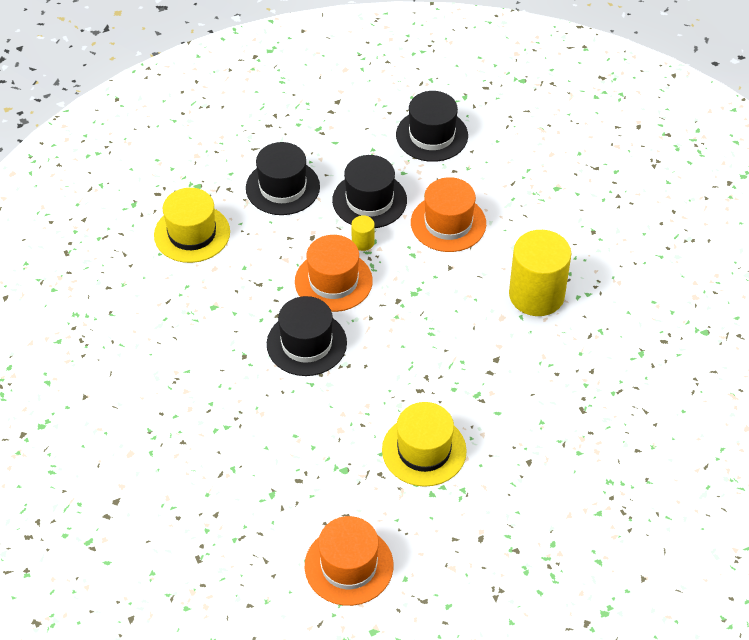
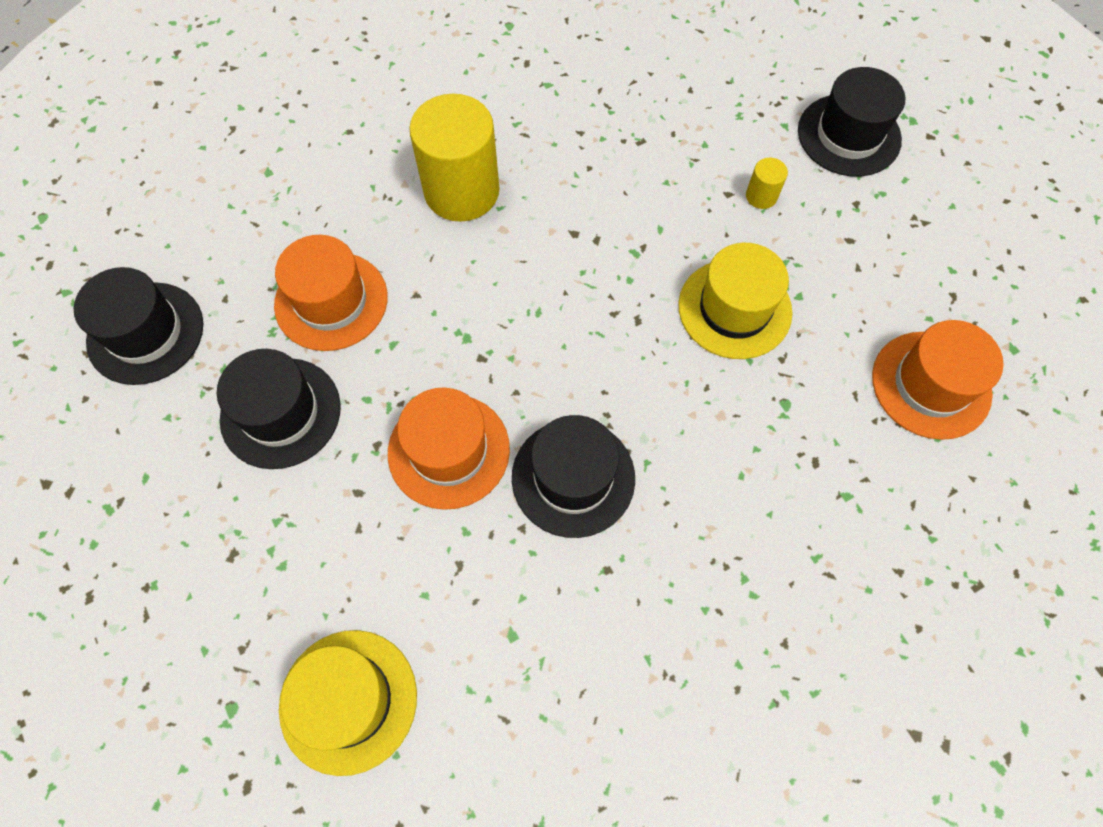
camera: 95 degrees left, 15 degrees up
black hat [246,142,320,215] -> black hat moved to [798,67,905,177]
yellow cylinder [351,215,375,251] -> yellow cylinder moved to [746,158,788,209]

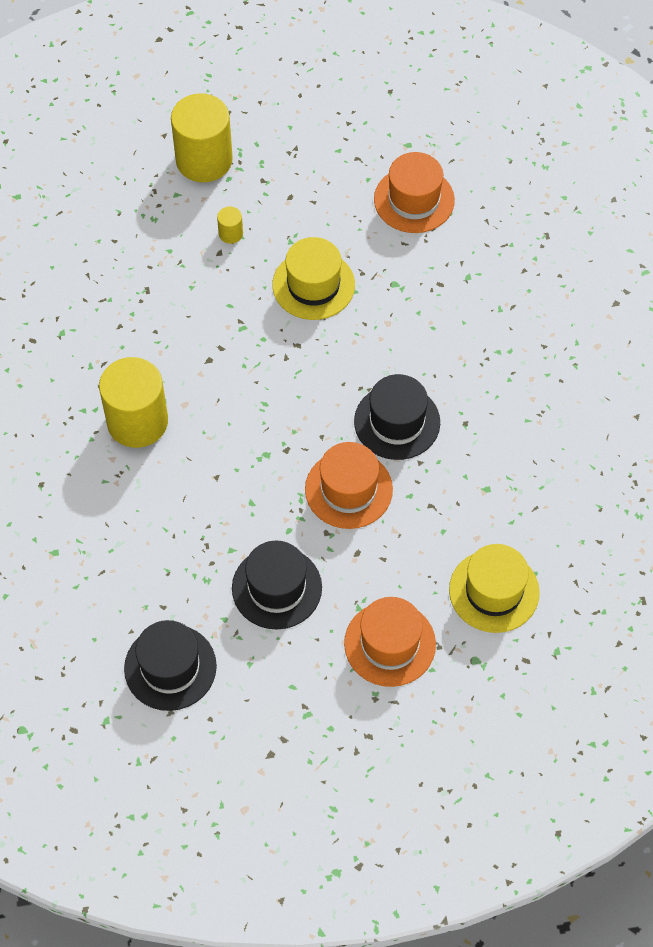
camera: 70 degrees left, 5 degrees down
orange hat [274,235,388,351] -> orange hat moved to [344,597,436,687]
black hat [798,67,905,177] -> yellow cylinder [171,93,233,182]

